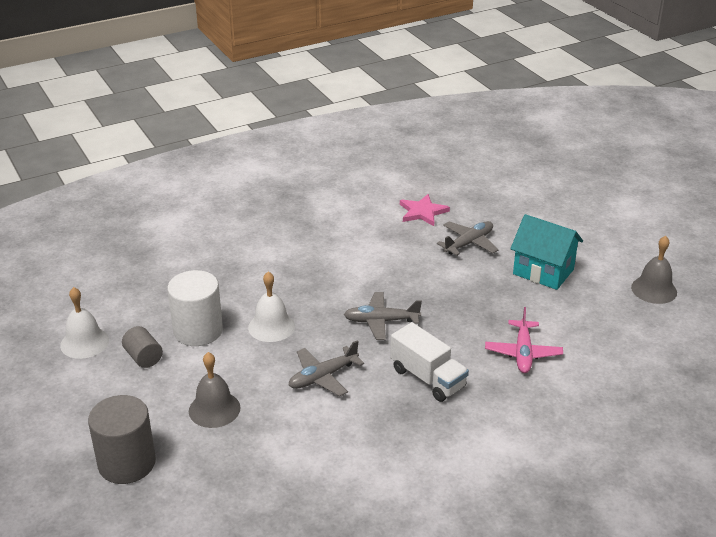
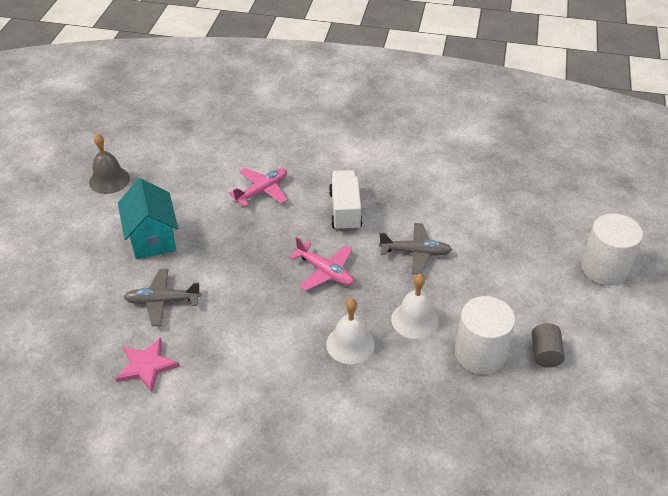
camera: 140 degrees left, 10 degrees up
white bell [60,287,109,359] -> white bell moved to [326,298,375,364]
grey cylinder [88,395,156,484] -> white cylinder [581,213,643,285]
grey bell [189,352,240,428] -> none
grey plane [344,292,422,340] -> pink plane [289,237,354,291]

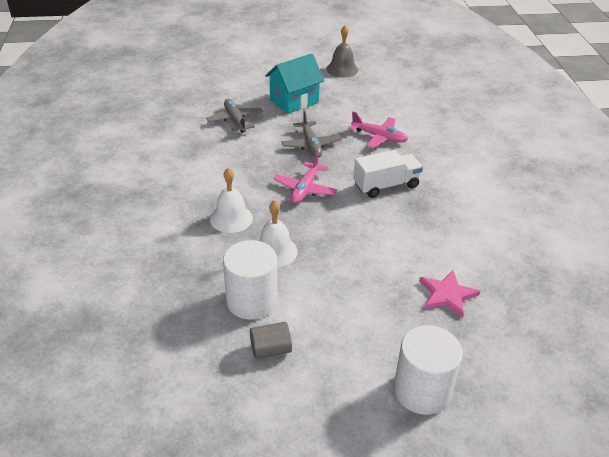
camera: 70 degrees right, 5 degrees down
pink star [115,338,180,392] -> pink star moved to [419,270,480,318]
grey plane [379,223,452,274] -> grey plane moved to [281,111,341,158]

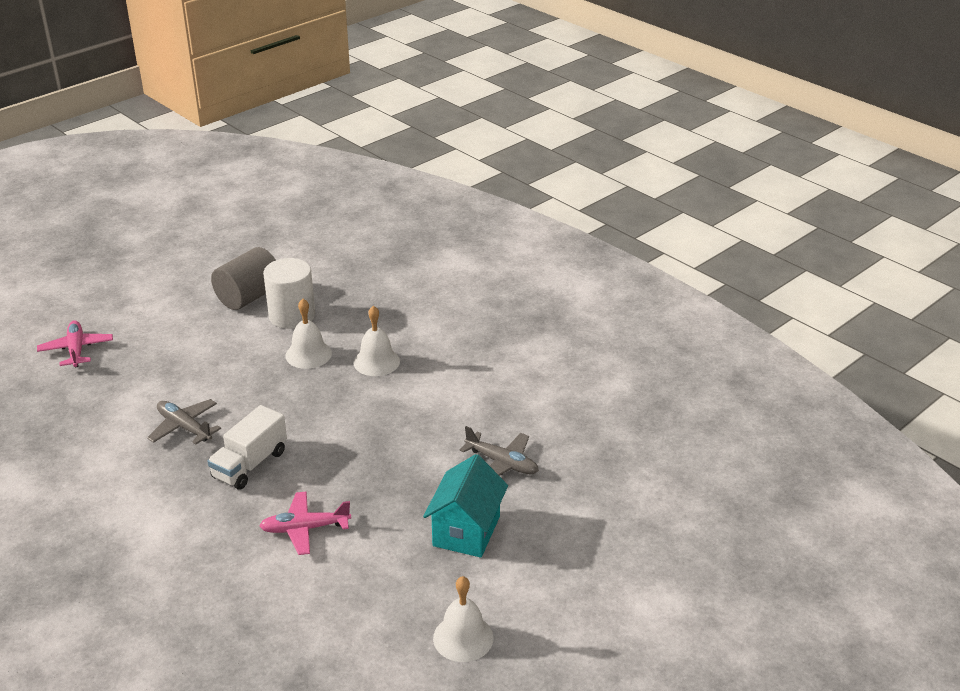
camera: 145 degrees right, 5 degrees down
grey cylinder [250,322,292,359] -> grey cylinder [211,247,276,310], size x1.78
pink plane [274,152,337,204] -> pink plane moved to [37,320,113,367]
grey plane [281,111,341,158] -> grey plane moved to [147,399,221,445]
grey bell [326,26,358,78] -> white bell [433,576,494,662]
white cylinder [394,325,463,415] -> none
pink star [419,270,480,318] -> none

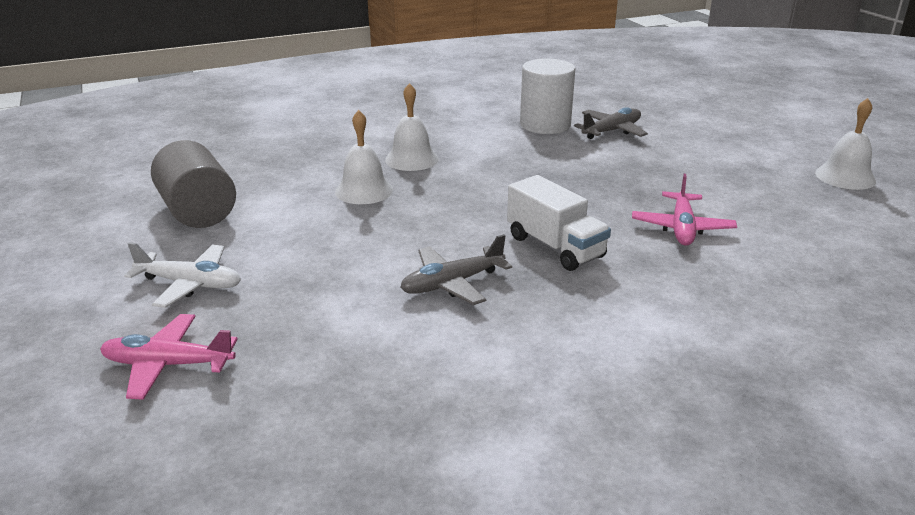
camera: 70 degrees left, 5 degrees down
white cylinder [263,258,315,329] -> white cylinder moved to [520,58,575,134]
turquoise house [423,454,508,558] -> none
none -> white plane [124,242,241,308]

